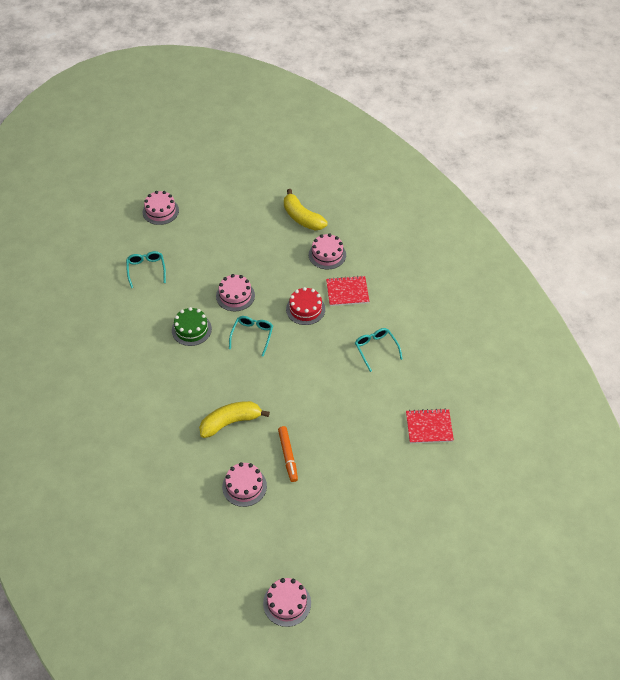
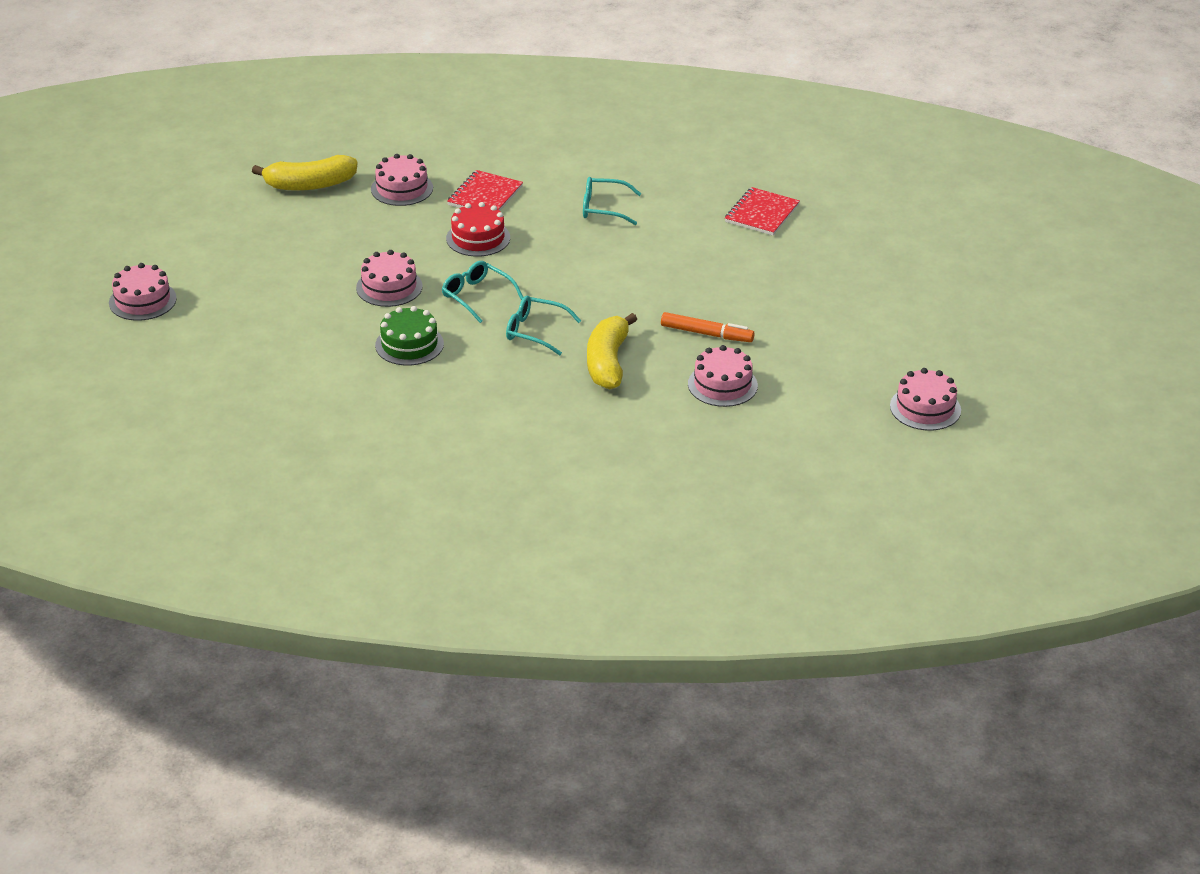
camera: 60 degrees left, 15 degrees down
turquoise glasses [126,251,166,288] -> turquoise glasses moved to [506,295,581,355]

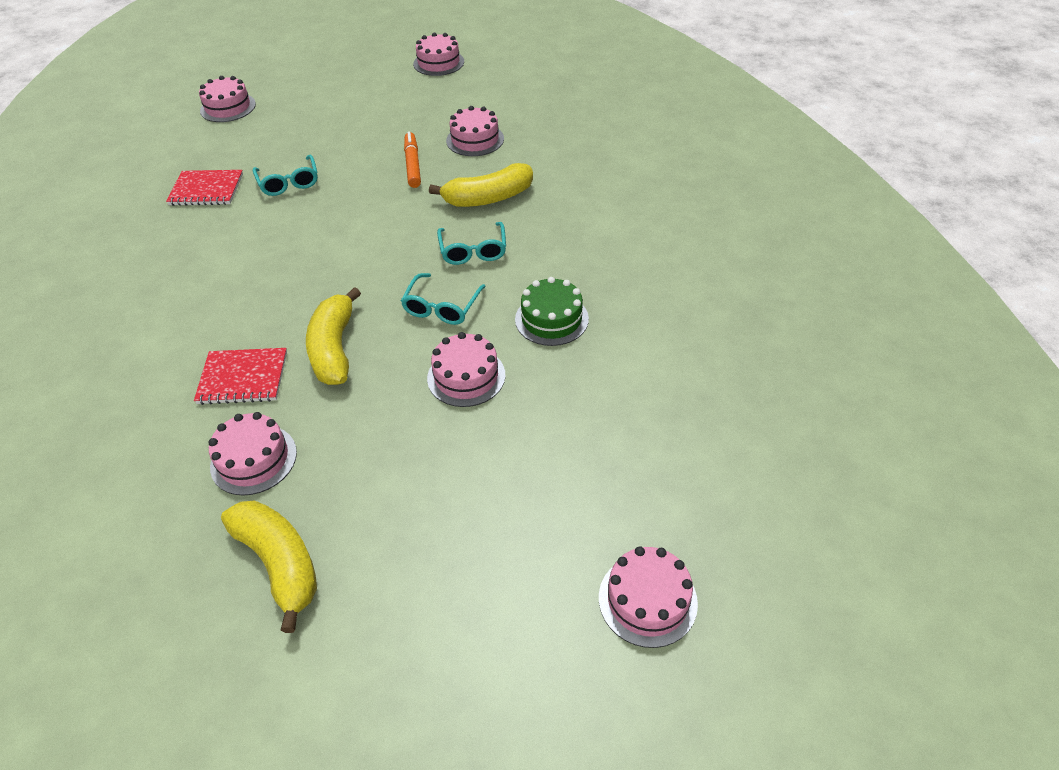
camera: 115 degrees left, 10 degrees up
red cake [446,202,510,257] -> yellow banana [306,287,361,385]
turquoise glasses [583,177,641,225] -> turquoise glasses moved to [252,154,318,196]
none -> pink cake [199,76,256,122]

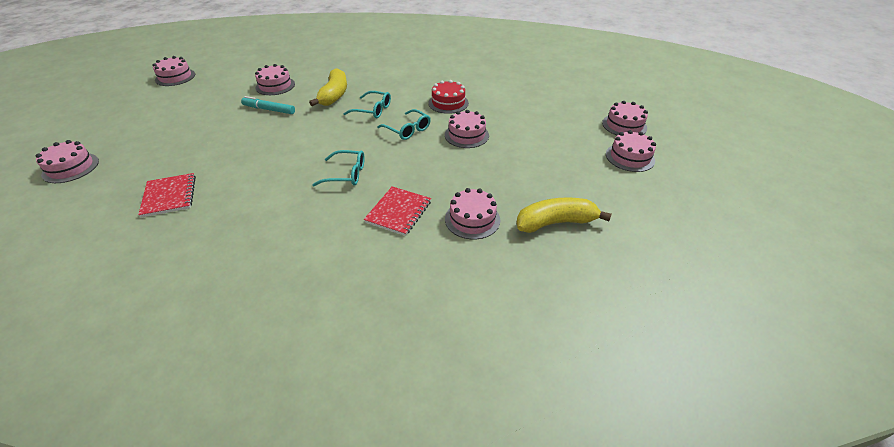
camera: 65 degrees left, 5 degrees down
red notebook [166,170,243,206] -> red notebook turned 45 degrees counterclockwise [138,173,196,217]
turquoise glasses [252,154,318,196] -> turquoise glasses moved to [312,150,364,186]
yellow banana [306,287,361,385] -> none
orange marker [404,132,421,188] -> turquoise marker [241,96,295,114]
green cake [515,277,589,346] -> red cake [428,80,469,114]
none -> pink cake [606,130,656,172]

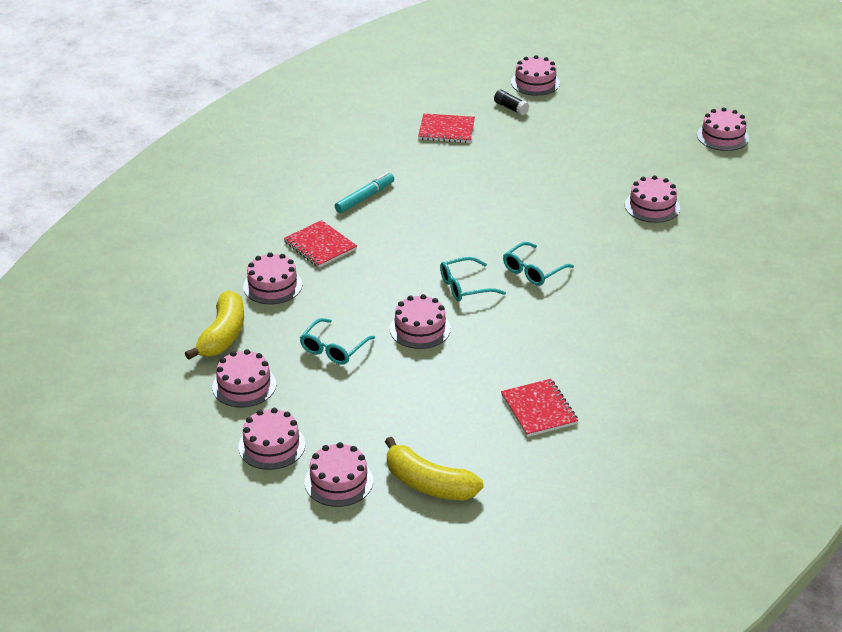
camera: 115 degrees right, 5 degrees down
turquoise marker [241,96,295,114] -> turquoise marker moved to [335,172,394,213]
yellow banana [309,68,347,106] -> yellow banana moved to [385,437,483,500]
turquoise glasses [312,150,364,186] -> turquoise glasses moved to [300,318,375,364]
red cake [428,80,469,114] -> none
none -> pink cake [212,349,276,408]
none -> black glue stick [494,90,529,115]
none -> red notebook [501,379,578,437]

